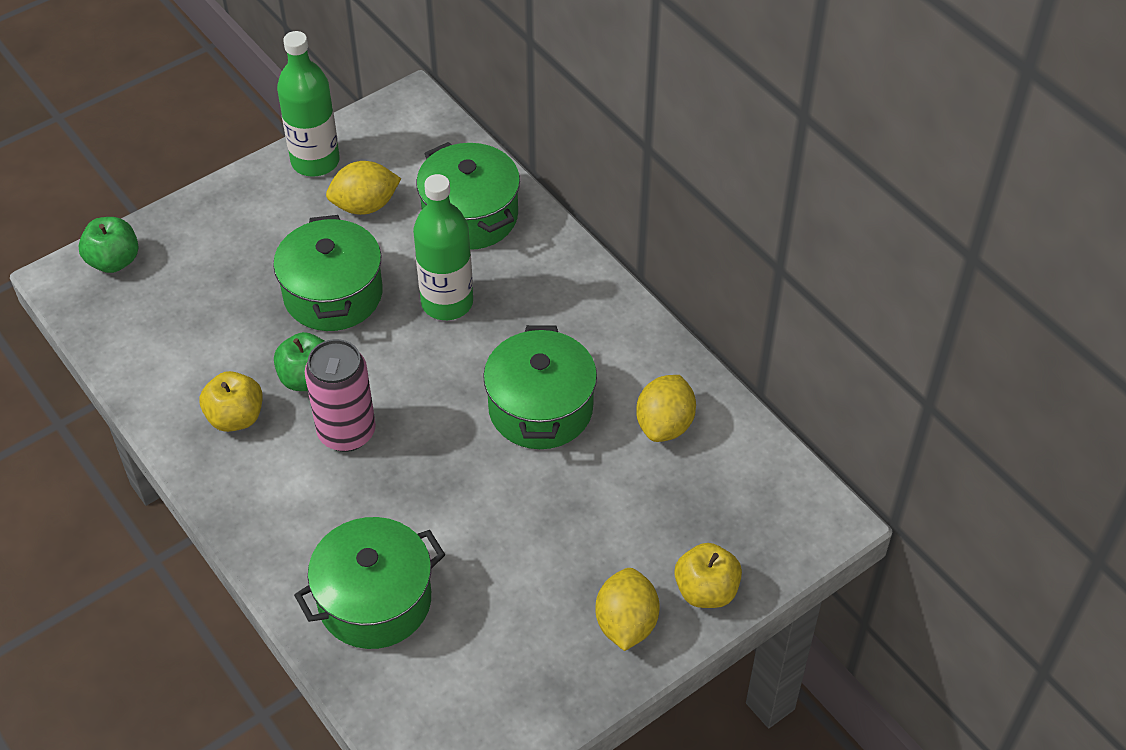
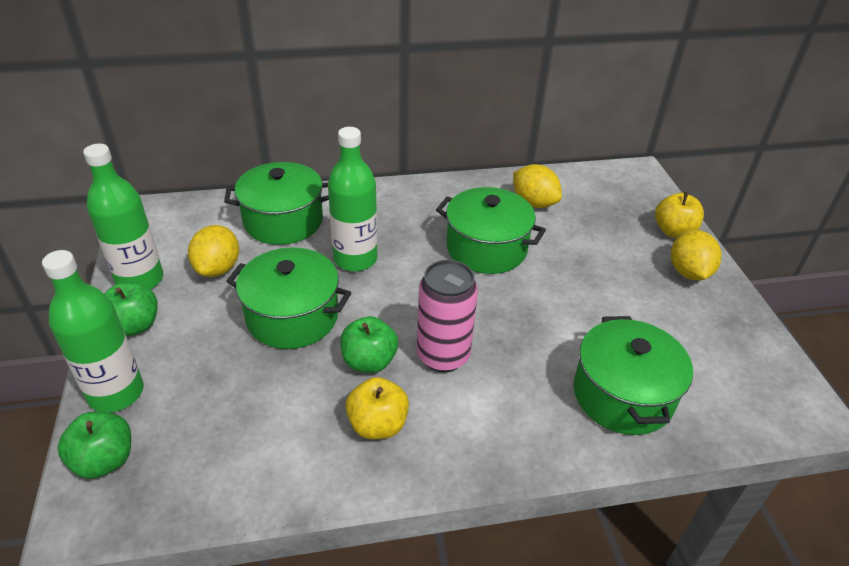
camera: 65 degrees left, 10 degrees down
yellow lemon [596,568,660,651] -> yellow lemon turned 60 degrees clockwise [671,230,721,280]
none -> green bottle [42,250,144,413]
none -> green apple [104,282,158,336]

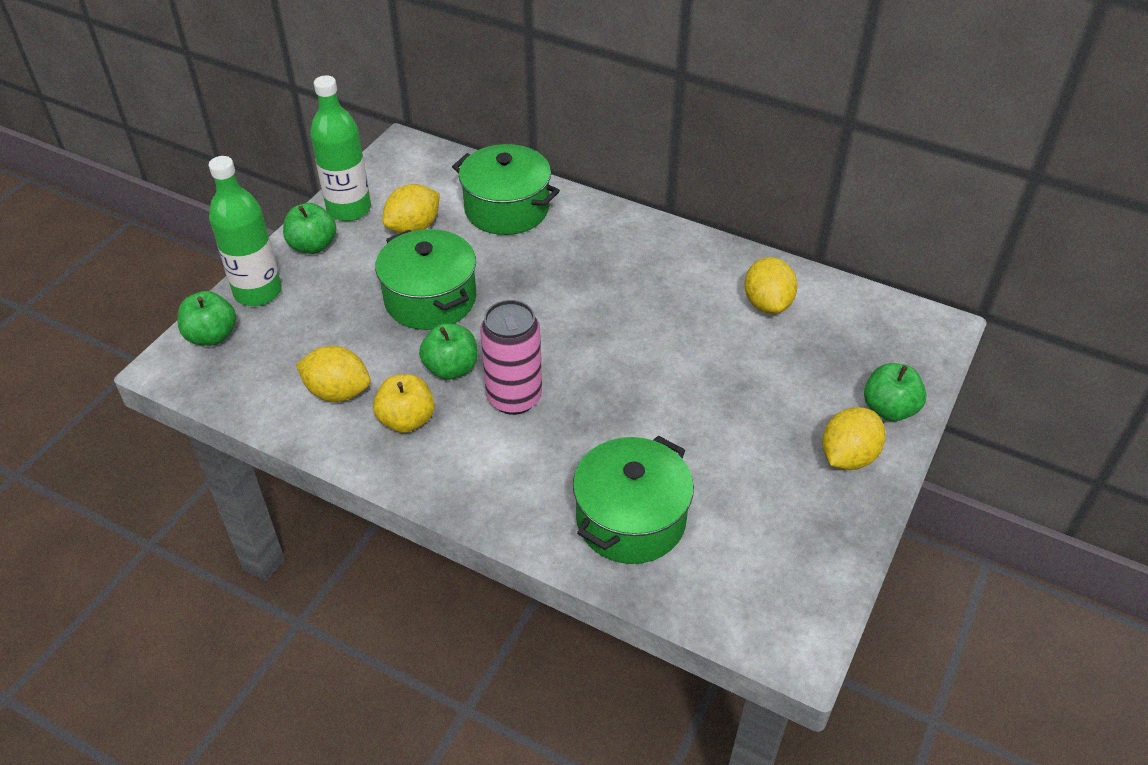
camera: 40 degrees right, 5 degrees up
green bottle [328,127,377,271] -> none
green pot [436,187,546,274] -> none
yellow apple [655,192,704,238] -> green apple [864,363,927,421]
none -> yellow lemon [296,346,371,402]

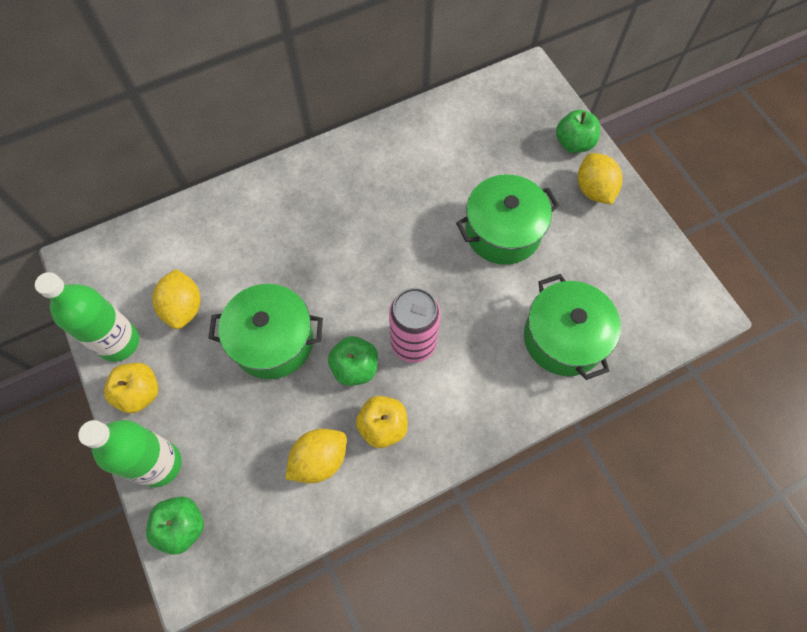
camera: 55 degrees left, 20 degrees up
green apple [283,203,336,254] -> yellow apple [104,363,159,413]
green pot [452,144,560,235] -> green pot moved to [456,174,559,265]
yellow lemon [744,257,797,314] -> none

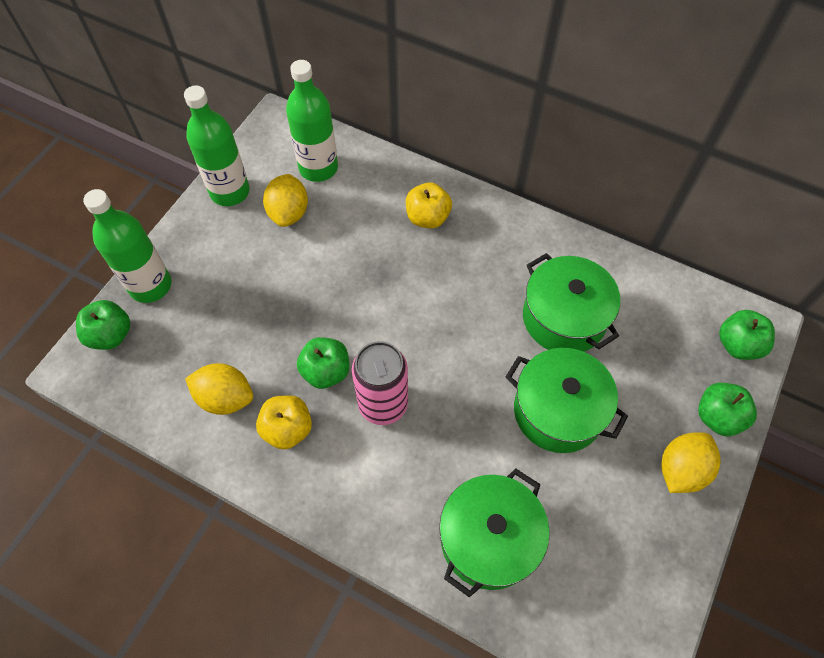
camera: 55 degrees right, 5 degrees down
yellow apple [104,363,159,413] -> yellow apple moved to [406,182,452,228]
yellow lemon [152,269,200,329] -> yellow lemon turned 45 degrees counterclockwise [263,174,308,227]
green pot [208,284,323,379] -> green pot moved to [523,253,620,352]
none -> green bottle [286,60,338,182]
none -> green apple [719,310,775,360]

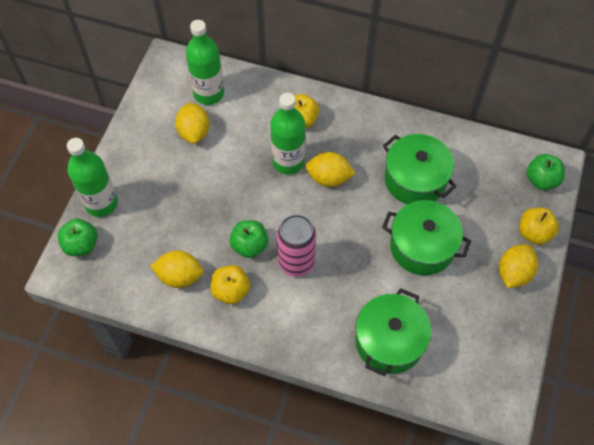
camera: 10 degrees left, 0 degrees up
green bottle [184,86,250,206] -> green bottle moved to [270,93,305,175]
green apple [698,383,757,436] -> yellow apple [519,208,559,245]
none -> yellow lemon [306,152,356,187]

